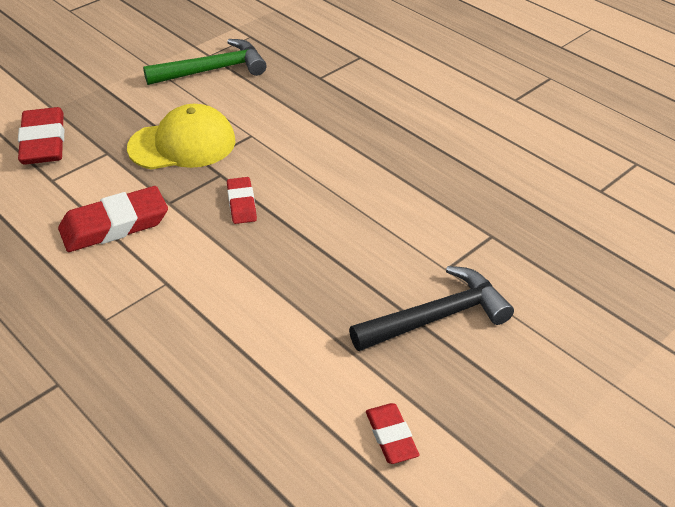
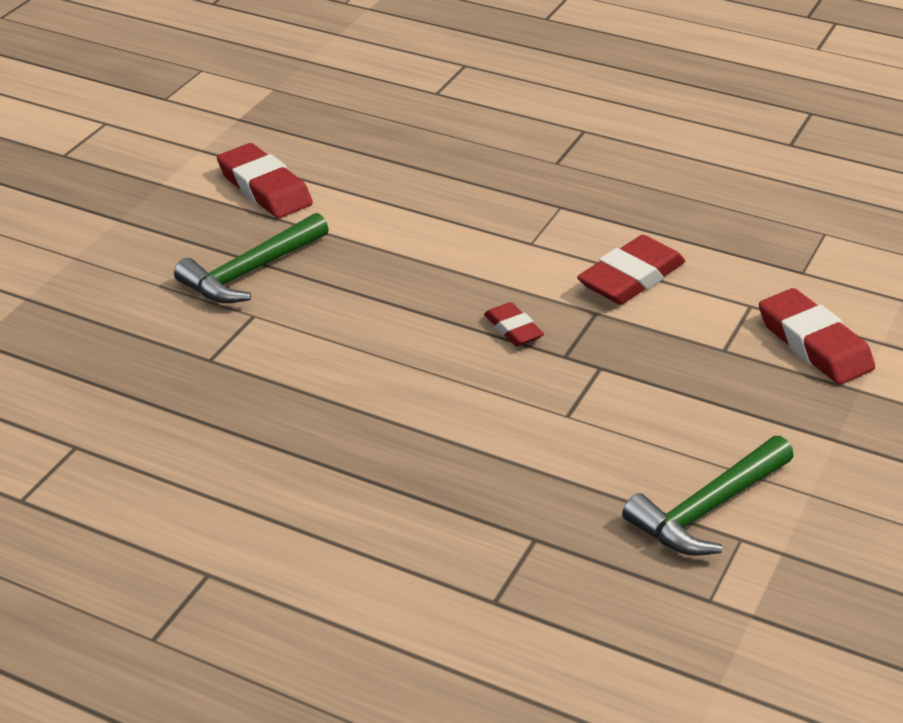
camera: 160 degrees right, 5 degrees down
yellow cap [127,104,236,170] -> none
black hammer [349,266,514,351] -> green hammer [174,213,329,303]
red eraser [366,403,419,464] -> red eraser [217,143,313,218], size x1.75

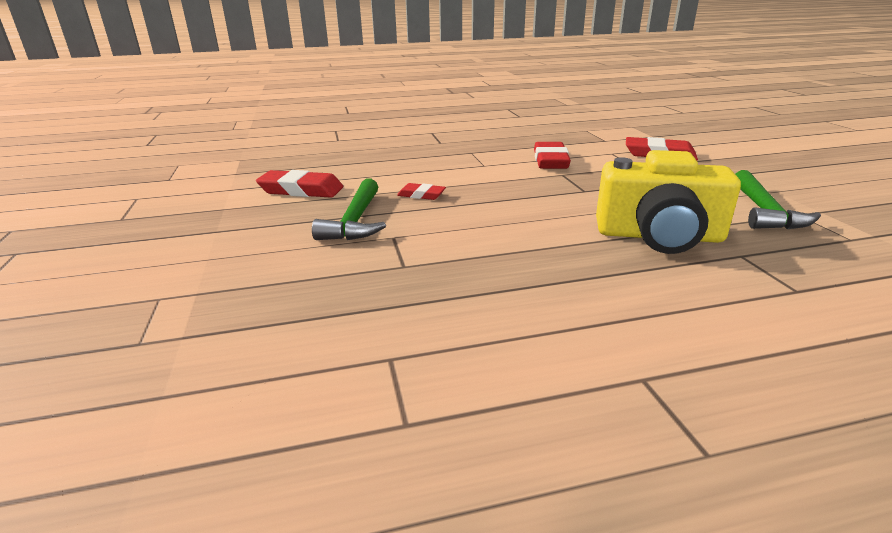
camera: 40 degrees left, 10 degrees down
red eraser [484,302,544,346] -> red eraser moved to [397,183,446,200]
none -> yellow camera [596,150,741,254]

